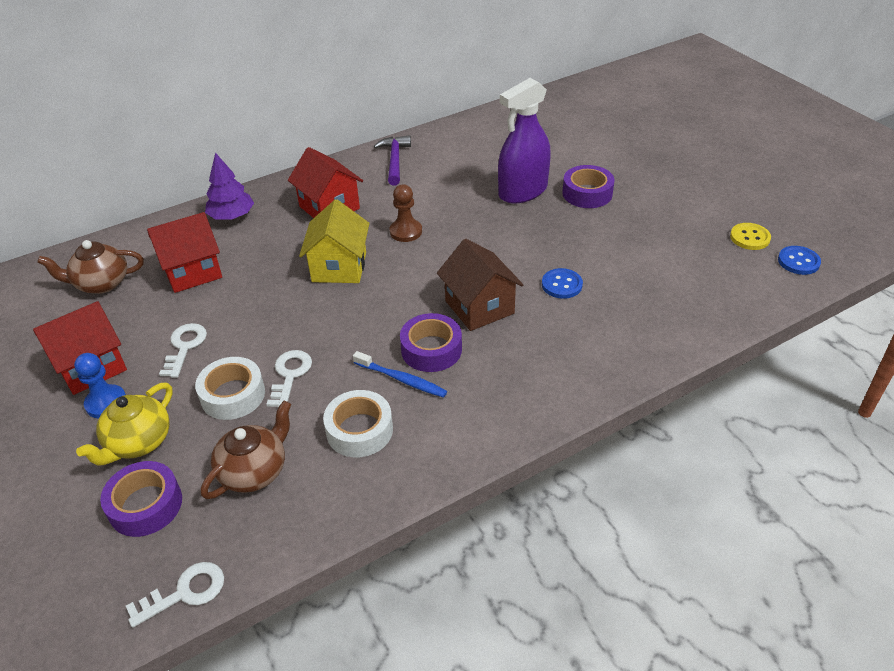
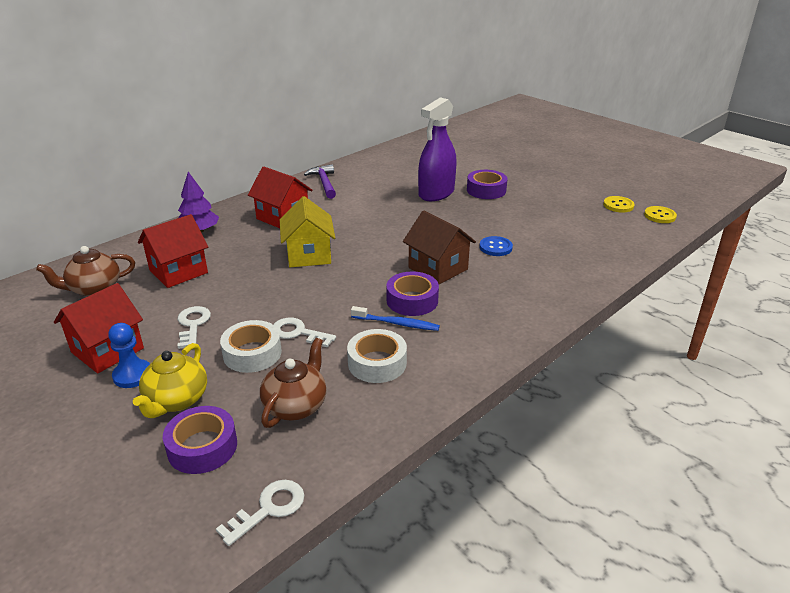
camera: 15 degrees left, 10 degrees down
white key [266,350,312,407] -> white key turned 60 degrees counterclockwise [273,318,336,347]
brown pawn [390,184,422,242] -> none
blue button [778,246,821,275] -> yellow button [644,206,677,223]

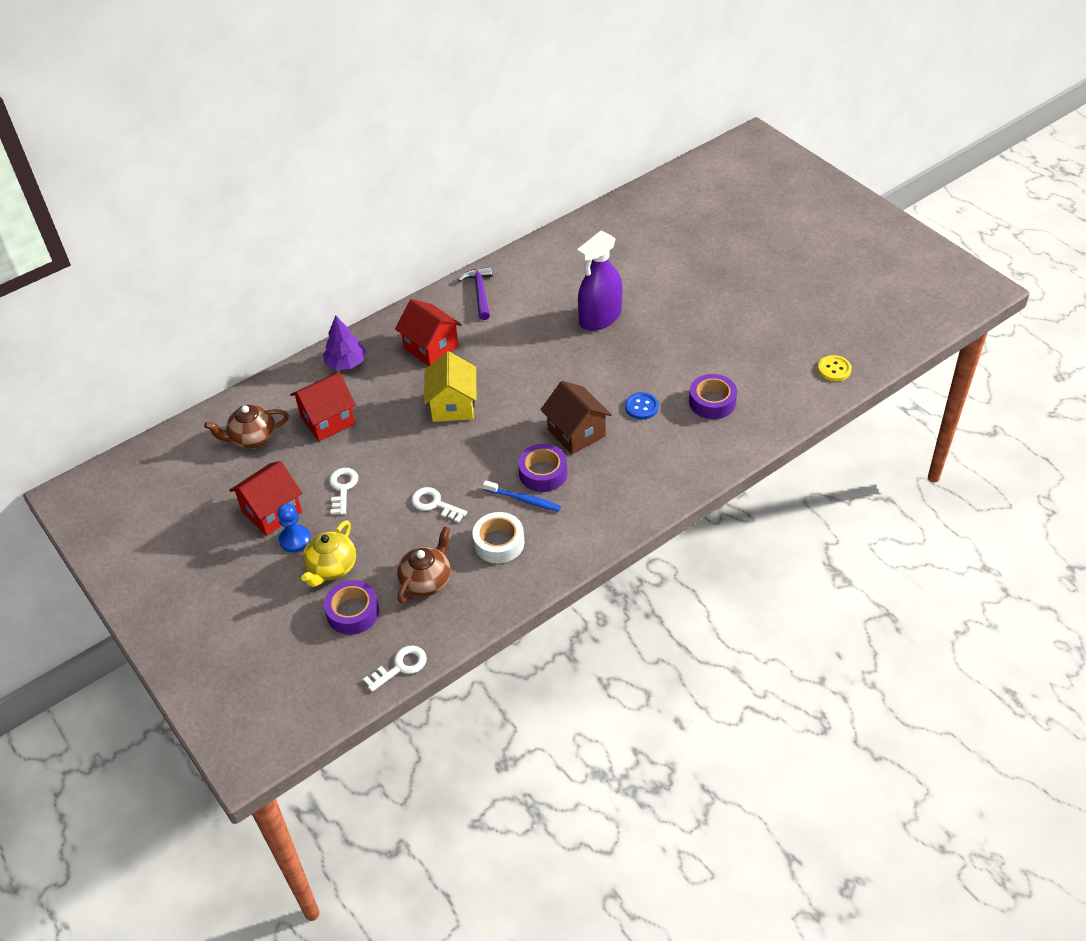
camera: 10 degrees right, 15 degrees up
white tape [220,320,282,373] -> none
purple tape [467,170,507,199] -> purple tape moved to [689,374,737,419]
yellow button [603,196,634,213] -> none

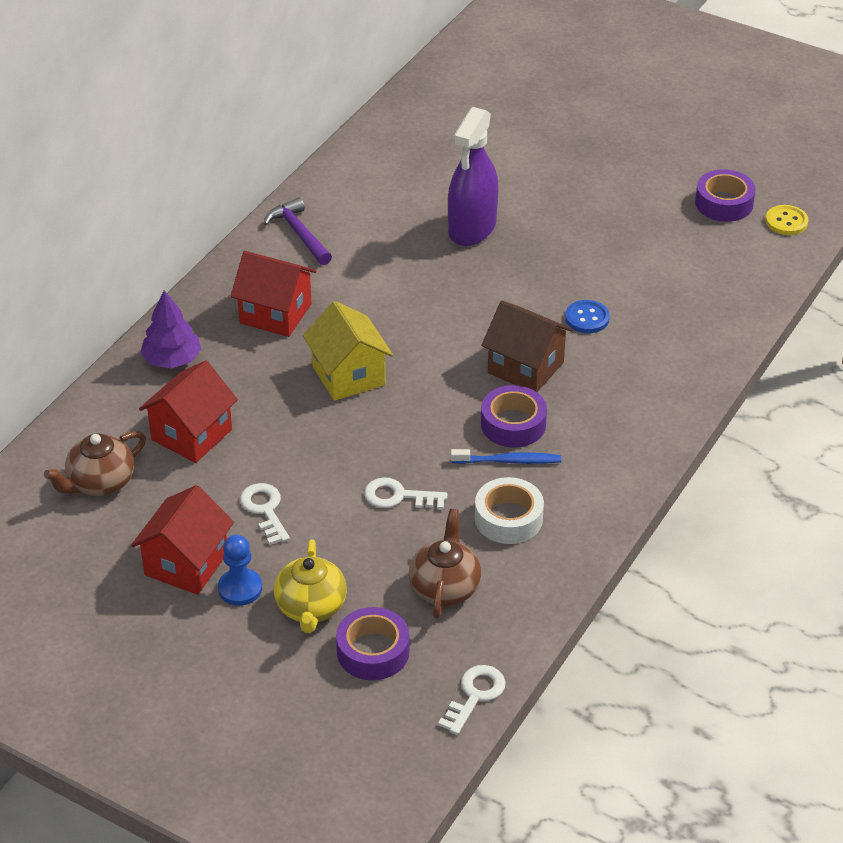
camera: 25 degrees left, 5 degrees down
purple tape [689,374,737,419] -> purple tape moved to [695,169,756,222]

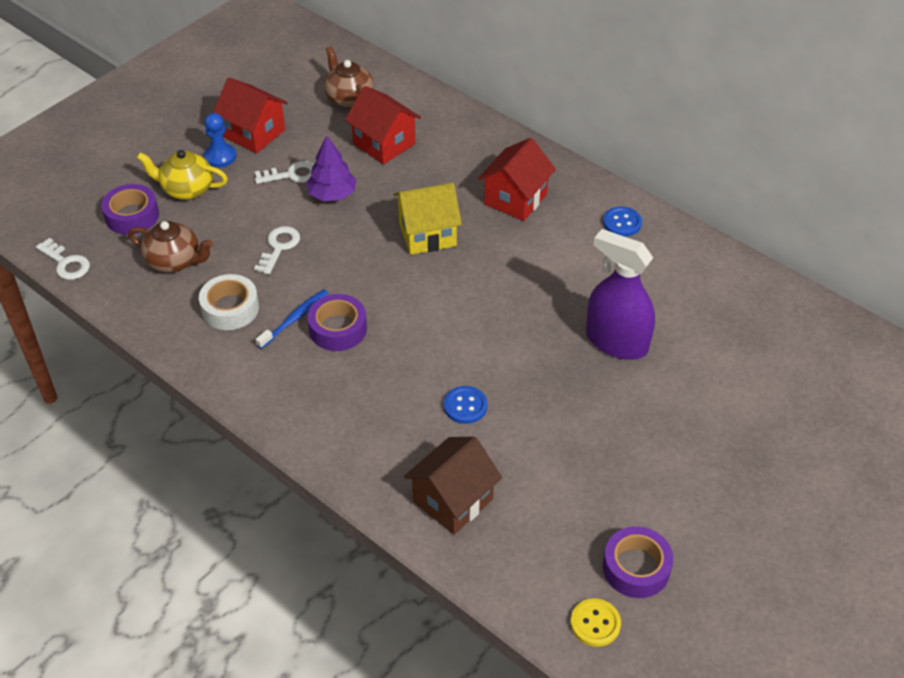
camera: 100 degrees right, 5 degrees up
purple tree [140,290,201,369] -> purple tree moved to [306,135,357,201]
purple hammer [264,197,332,265] -> blue button [603,207,642,237]
blue toothbrush [451,449,561,464] -> blue toothbrush turned 150 degrees counterclockwise [256,289,329,349]
brown house [481,301,573,392] -> brown house moved to [404,437,502,535]

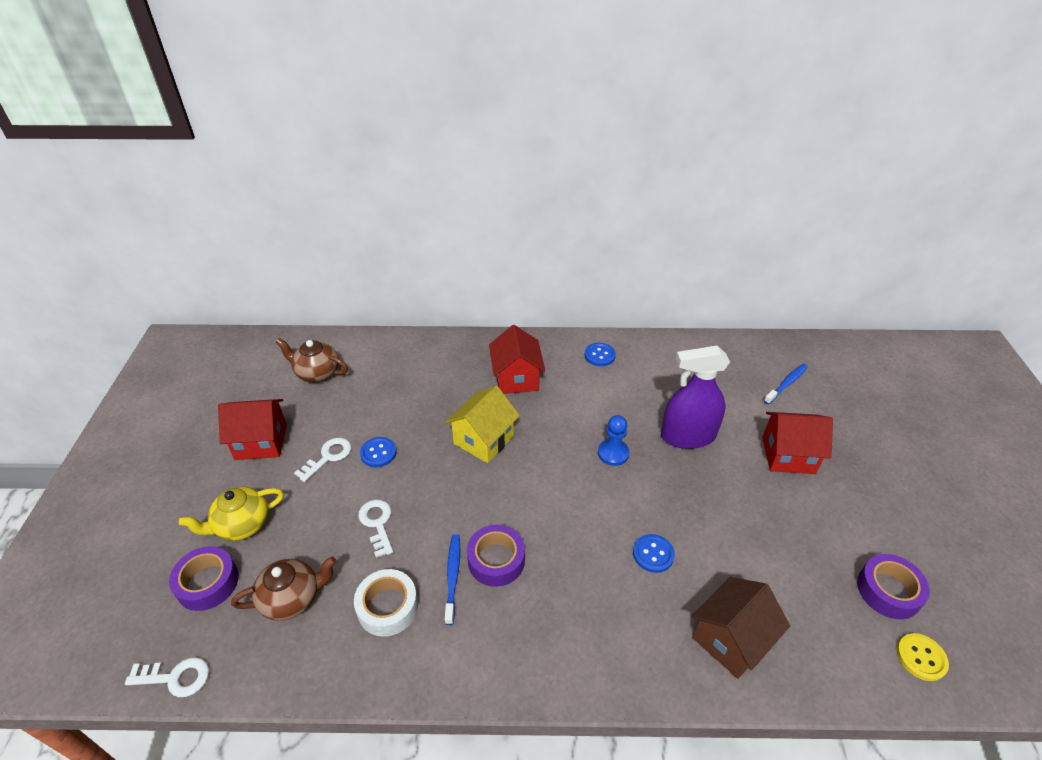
camera: 40 degrees left, 5 degrees down
blue pawn [204,113,236,168] -> blue pawn moved to [598,415,629,466]
purple tree [306,135,357,201] -> blue button [360,437,397,468]
red house [345,86,421,165] -> red house moved to [762,412,833,474]
brown house [404,437,502,535] -> brown house turned 45 degrees clockwise [691,577,790,679]
none -> blue toothbrush [764,364,808,405]

